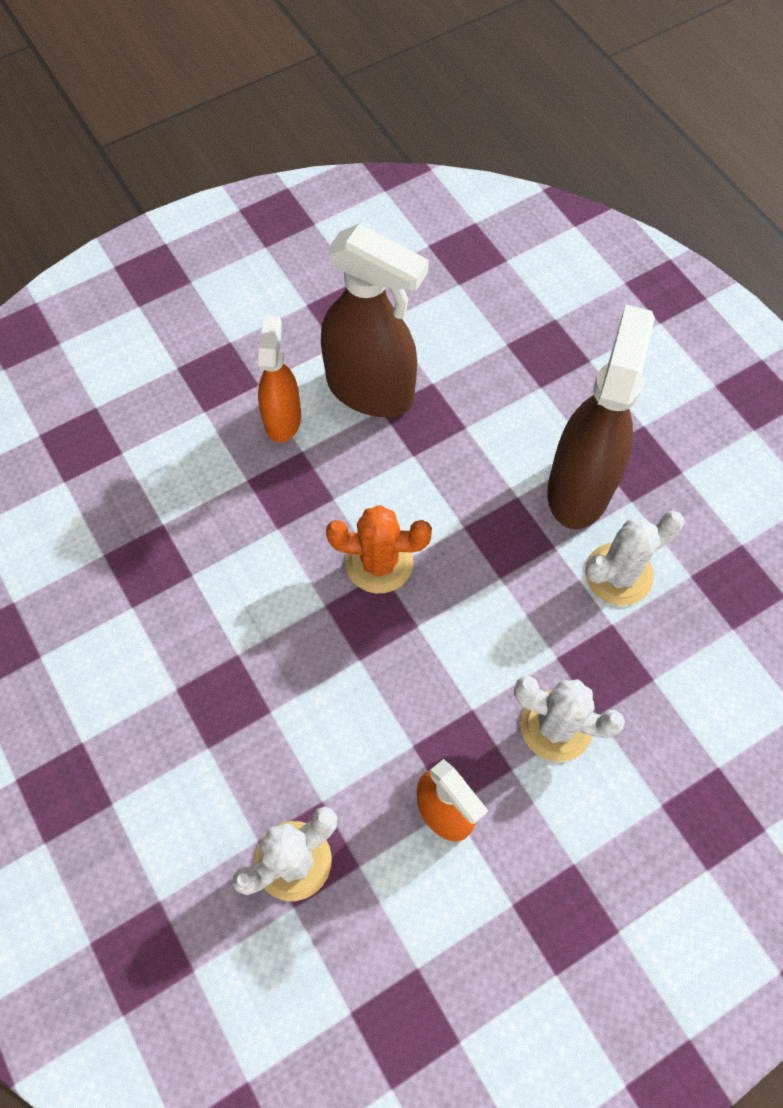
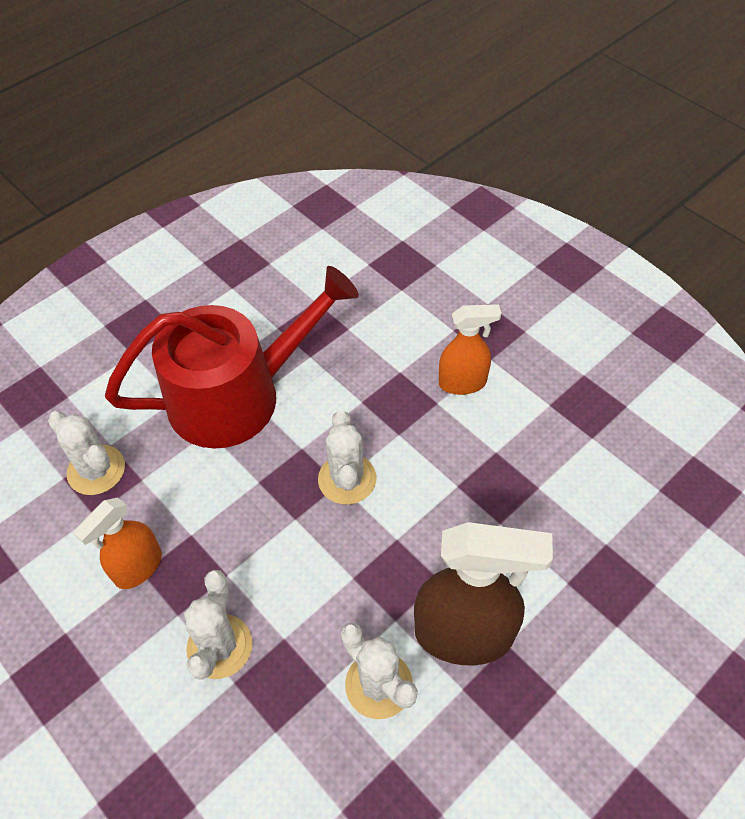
camera: 80 degrees right, 10 degrees down
brown spray bottle [321,224,429,417] -> none
orange cactus [326,505,432,593] -> white cactus [318,410,376,505]
none -> red watering can [105,266,359,449]

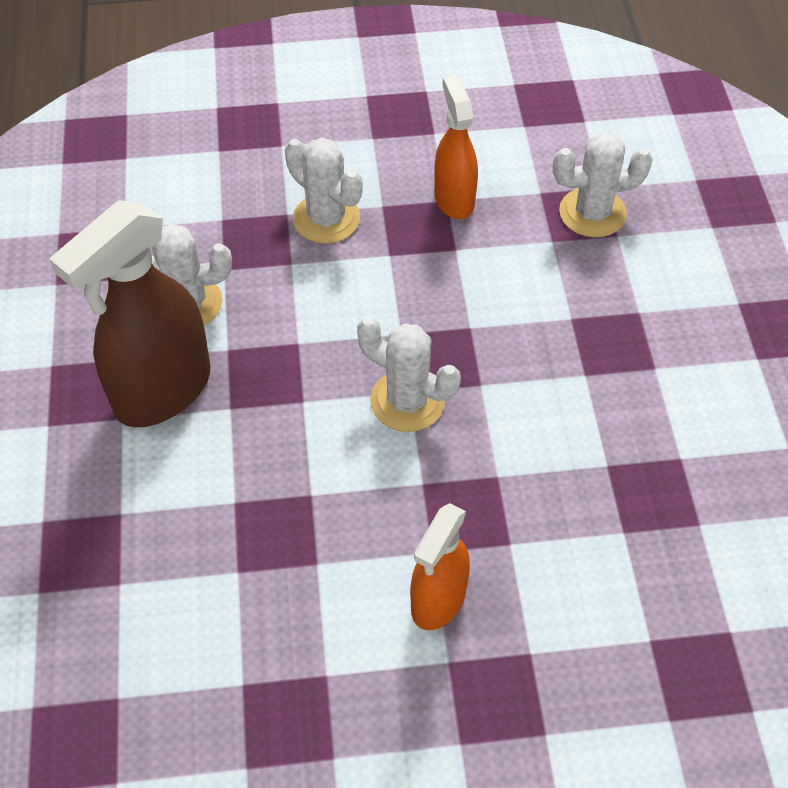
camera: 125 degrees right, 0 degrees up
red watering can [105,266,359,449] -> none

